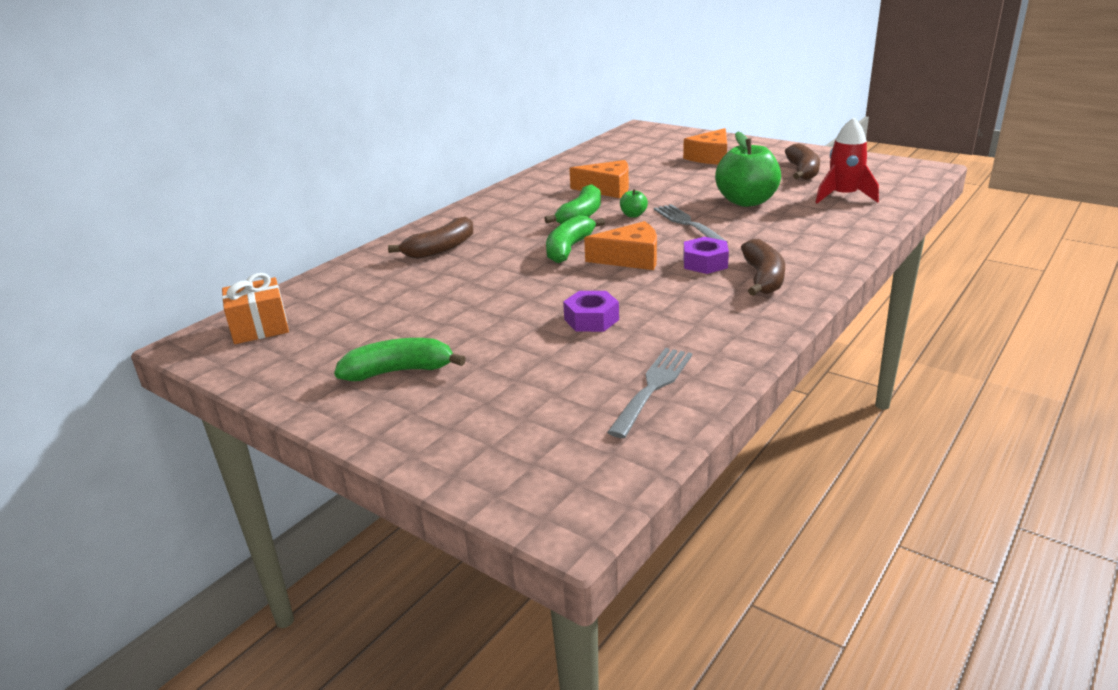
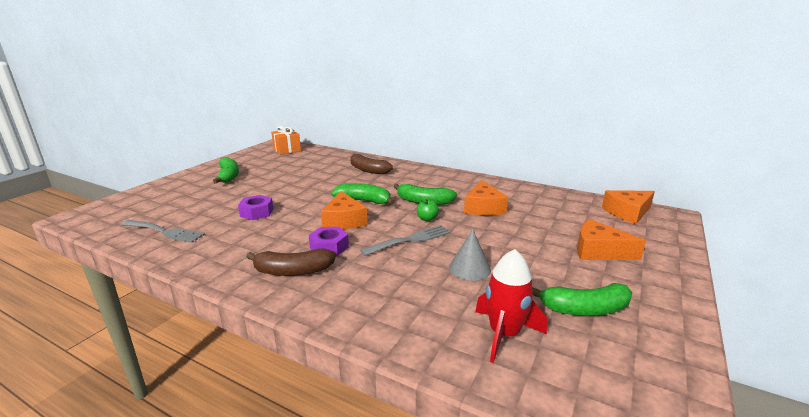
camera: 80 degrees right, 5 degrees down
green apple [715,131,781,207] -> grey cone [449,229,491,281]
brown banana [785,143,820,180] -> green banana [532,283,632,315]
none -> orange cheese [602,190,655,224]

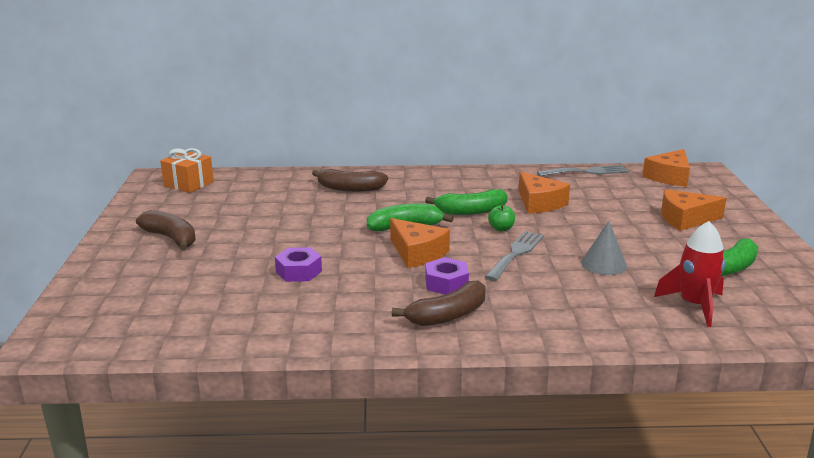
camera: 30 degrees left, 0 degrees up
grey fork [121,220,205,243] -> grey fork moved to [537,165,628,176]
green banana [213,157,239,183] -> brown banana [136,210,196,251]

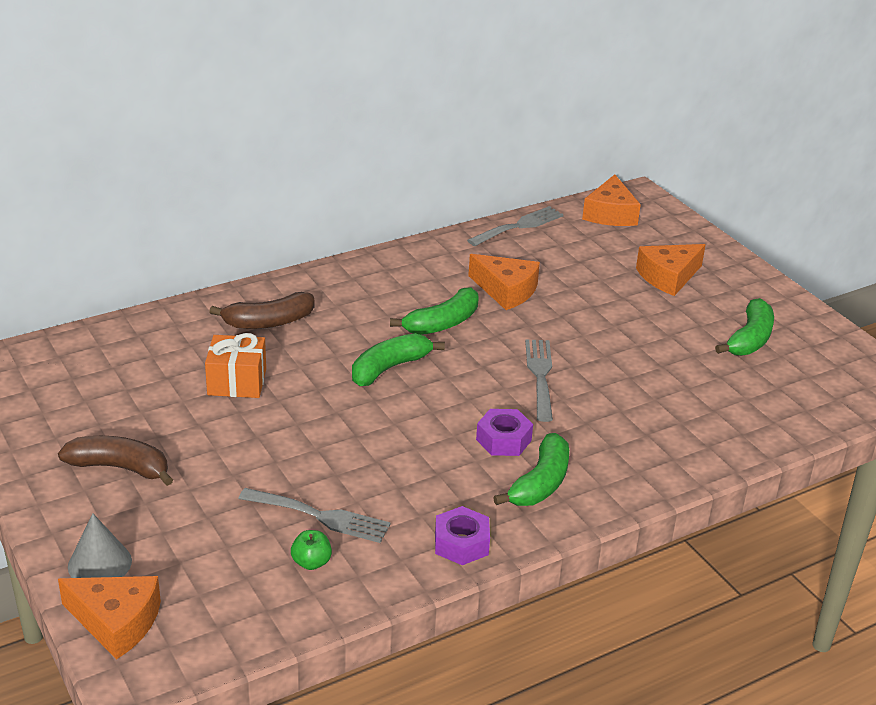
camera: 30 degrees left, 10 degrees up
orange gift [160,148,214,193] -> orange gift moved to [205,333,266,398]
purple nut [275,247,322,282] -> purple nut moved to [435,506,490,565]
orange cheese [390,218,450,268] -> orange cheese moved to [58,576,161,659]
brown banana [392,280,485,326] -> green banana [493,433,569,506]
green apple [488,205,515,231] -> green apple moved to [291,530,332,570]
grey cone [581,221,627,275] -> grey cone moved to [68,514,132,578]
red rocket [654,221,725,327] -> none
none -> grey fork [238,488,391,543]

